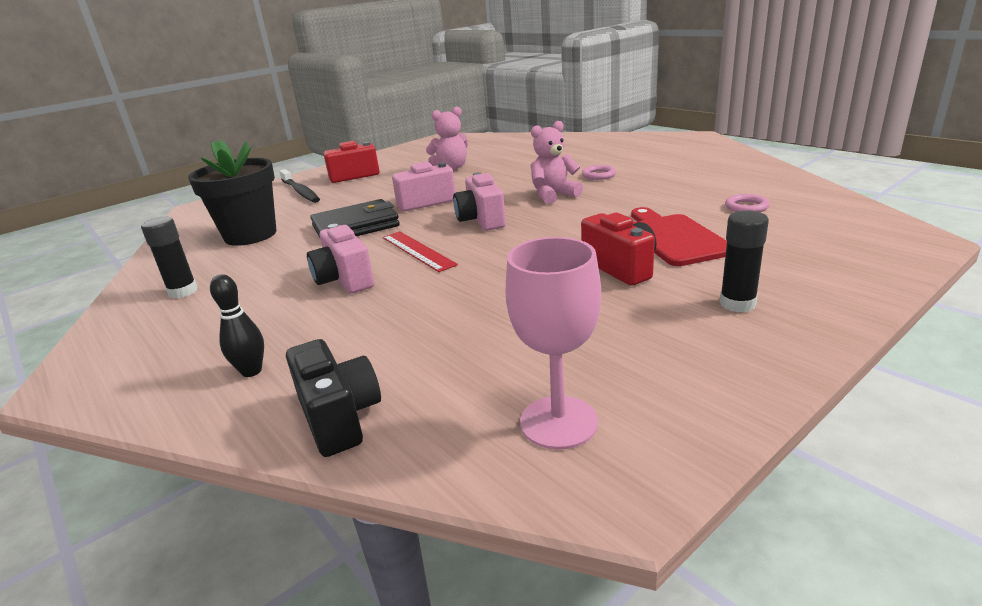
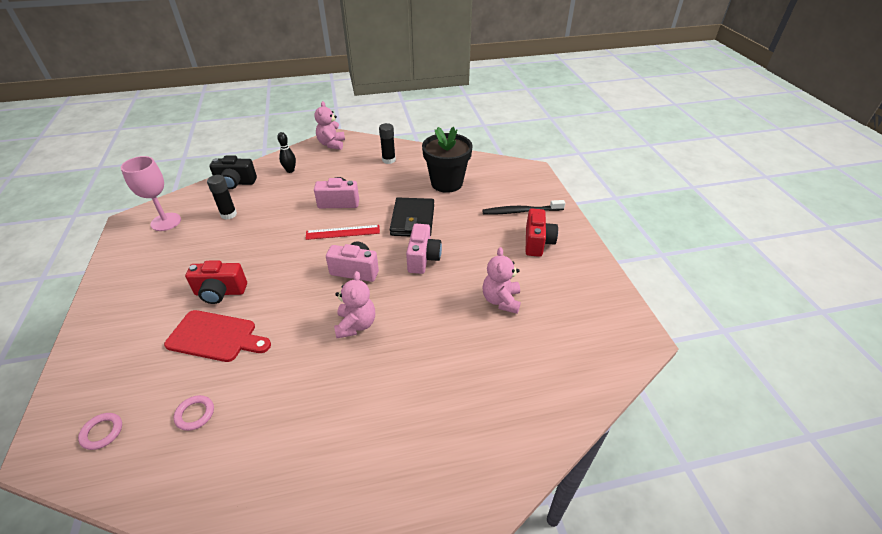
camera: 115 degrees right, 15 degrees up
pink ring [582,165,616,180] -> pink ring moved to [78,413,122,450]
black glue stick [720,211,769,312] -> black glue stick moved to [207,175,237,220]
none -> pink teddy bear [315,101,345,150]

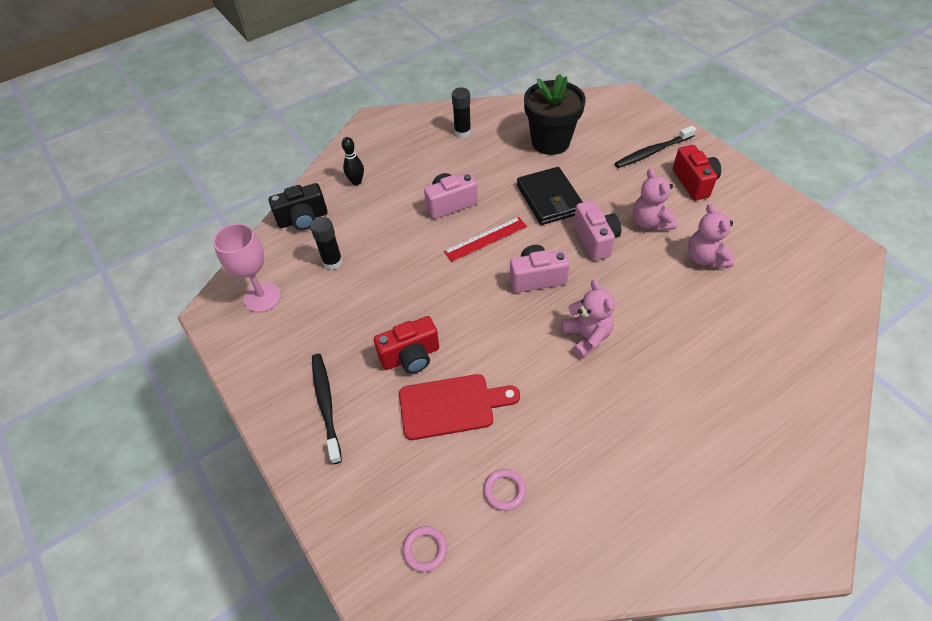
camera: 20 degrees left, 10 degrees up
pink teddy bear [315,101,345,150] -> pink teddy bear moved to [633,168,677,231]
none -> black toothbrush [312,354,342,464]

